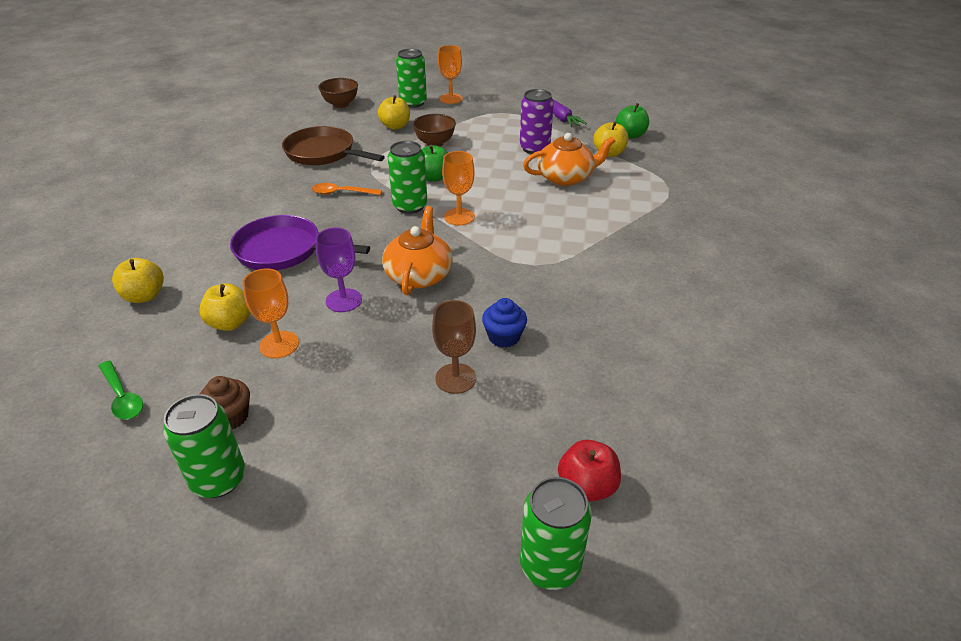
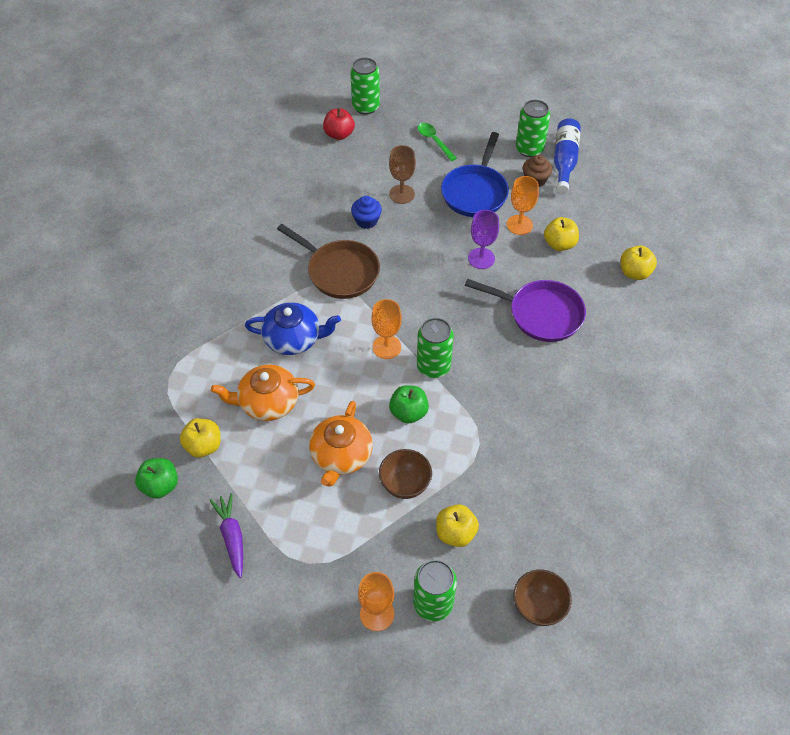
camera: 175 degrees left, 15 degrees up
green spoon [99,361,143,420] -> green spoon moved to [418,123,457,161]
brown pan [282,126,385,165] -> brown pan moved to [277,224,380,299]
orange spoon [311,183,382,195] -> none
orange teapot [382,206,453,295] -> orange teapot moved to [309,401,373,487]
purple can [520,89,554,154] -> none
none -> blue teapot [245,302,341,355]
none -> blue pan [441,132,509,217]
none -> blue bottle [554,118,581,194]

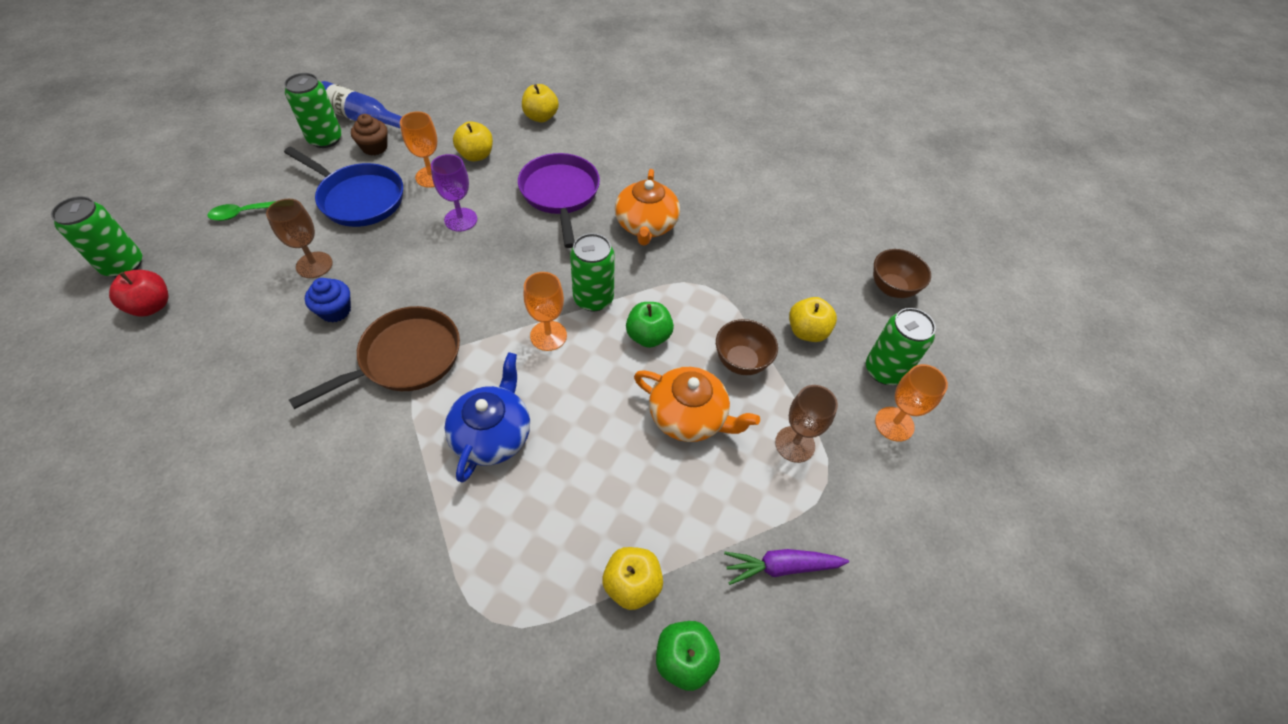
camera: 80 degrees left, 0 degrees up
orange teapot [211,365,315,421] -> orange teapot moved to [615,169,680,246]
purple pan [465,279,586,342] -> purple pan turned 45 degrees counterclockwise [518,153,600,248]
none -> brown goblet [775,385,838,463]

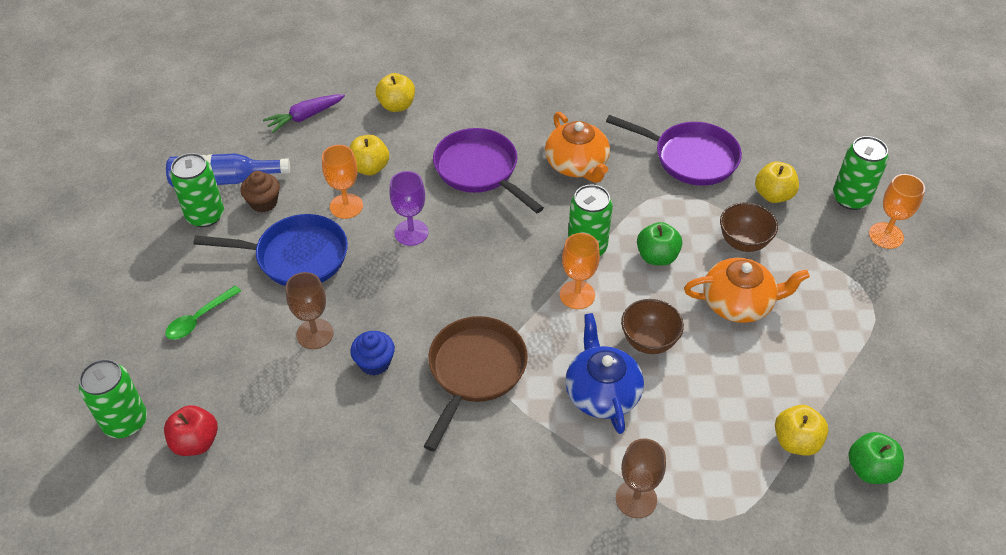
camera: 25 degrees left, 5 degrees down
purple carrot [724,549,849,585] -> purple carrot moved to [263,94,345,133]
brown goblet [775,385,838,463] -> brown goblet moved to [616,439,666,518]
brown bowl [873,249,931,298] -> brown bowl moved to [621,299,684,354]
none -> purple pan [606,115,742,186]

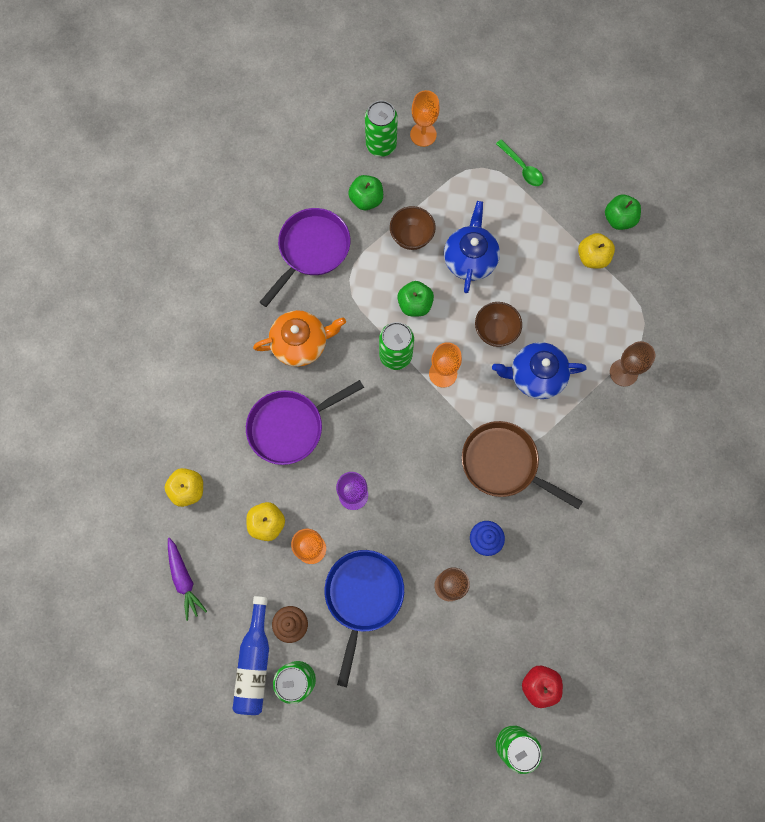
camera: 80 degrees left, 25 degrees up
green spoon [165,286,241,340] -> green spoon moved to [496,139,543,186]
orange teapot [684,258,810,323] -> blue teapot [444,201,500,293]
yellow apple [755,161,799,203] -> green apple [348,175,383,210]

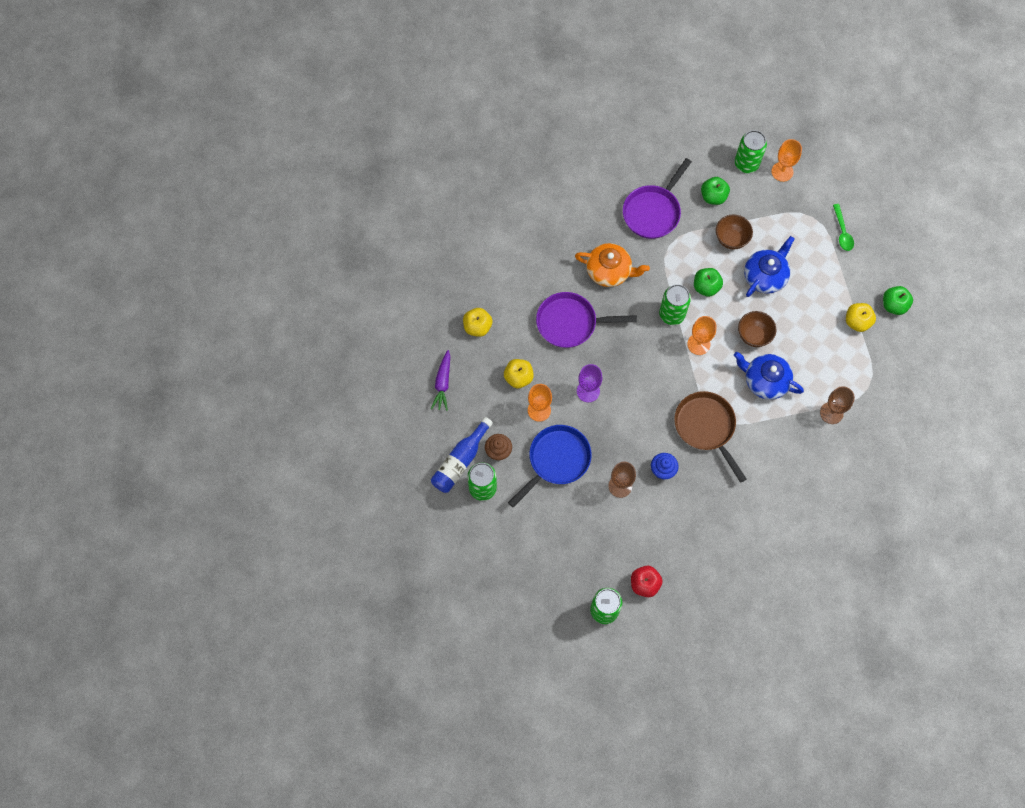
camera: 30 degrees right, 5 degrees down
purple pan [260,208,350,307] -> purple pan turned 150 degrees clockwise [623,158,692,239]

